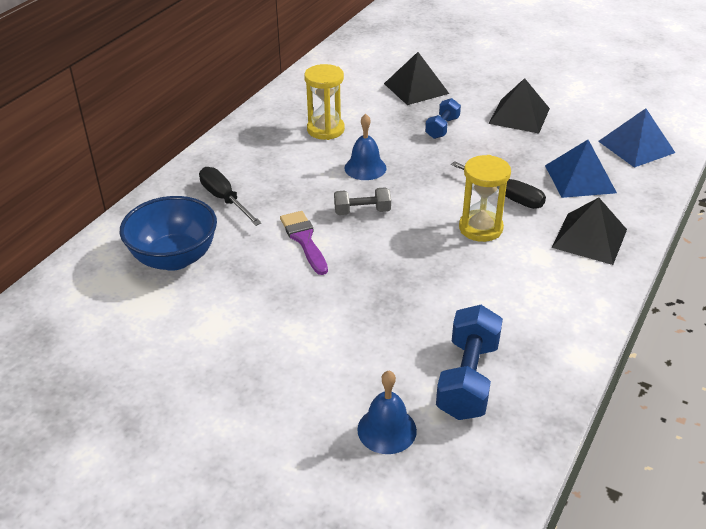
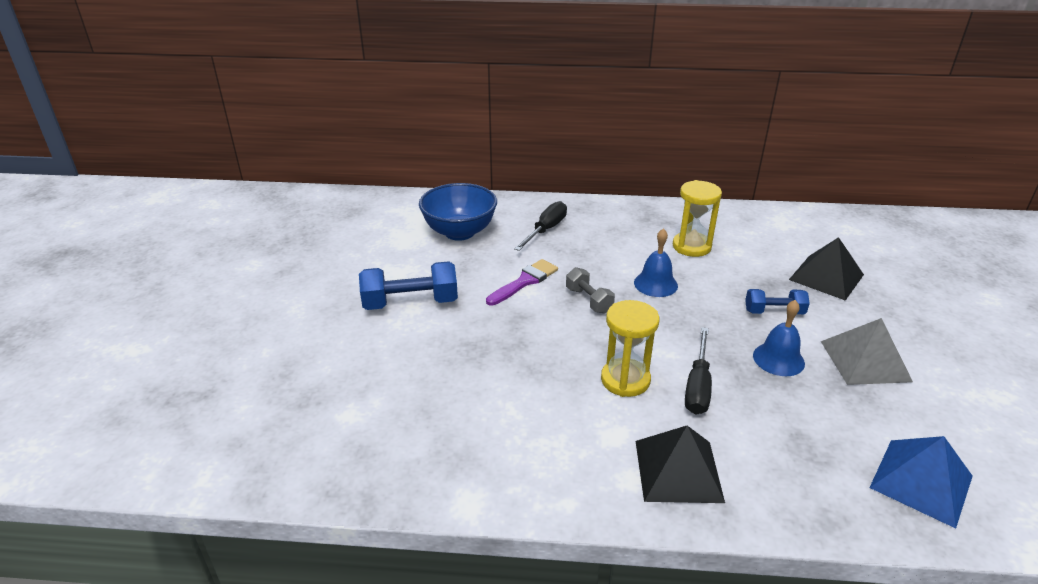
camera: 65 degrees right, 5 degrees down
blue bell [357,371,417,454] -> blue bell moved to [753,300,805,376]
blue dumbbell [436,305,503,420] -> blue dumbbell moved to [359,261,458,310]
black pyramid [489,78,550,134] -> grey pyramid [821,318,913,385]
blue pyramid [545,140,617,198] -> none

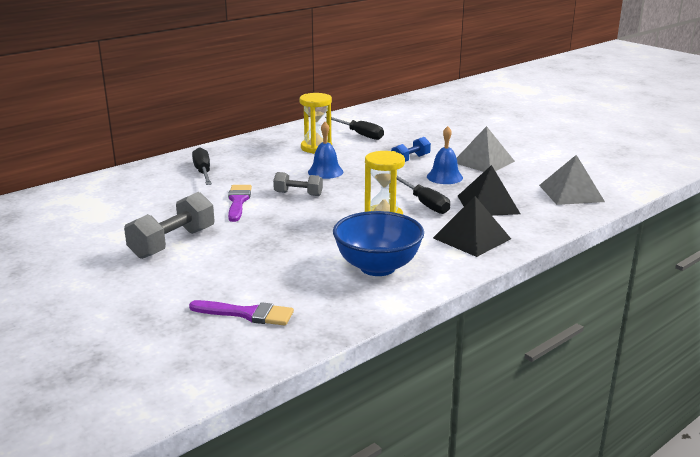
camera: 45 degrees left, 10 degrees down
blue dumbbell [359,261,458,310] -> grey dumbbell [124,192,215,259]
blue bowl [419,183,497,241] -> blue bowl moved to [333,211,424,276]
black pyramid [789,237,864,301] -> black pyramid moved to [458,165,520,216]
blue pyramid [870,436,973,528] -> grey pyramid [539,155,605,205]
none -> purple brush [189,300,294,326]
none -> black screwdriver [325,117,384,140]

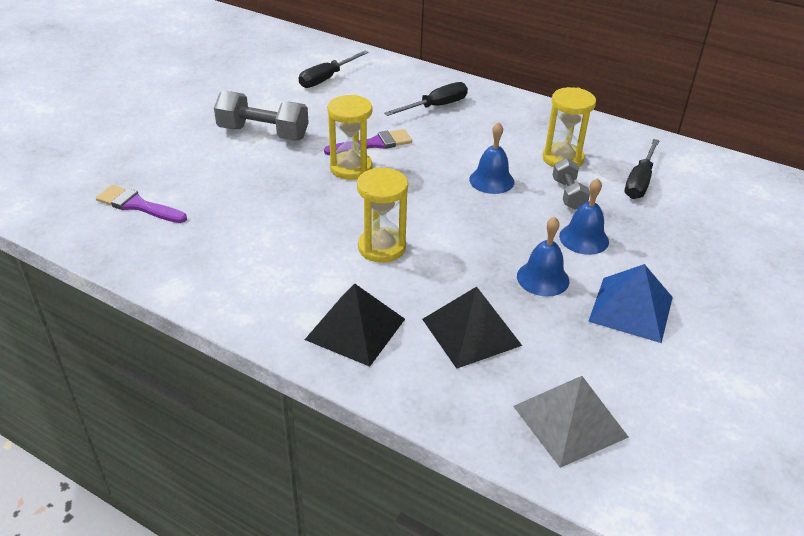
camera: 70 degrees right, 15 degrees up
purple brush [189,300,294,326] -> purple brush turned 120 degrees clockwise [96,185,187,223]
grey dumbbell [273,172,323,196] -> grey dumbbell moved to [553,158,590,210]
blue bowl [333,211,424,276] -> none
blue dumbbell [391,137,431,162] -> blue bell [559,178,609,255]
black screwdriver [397,176,450,214] -> black screwdriver moved to [299,50,368,88]
grey pyramid [457,126,515,172] -> blue pyramid [588,264,673,343]
none -> yellow hourglass [327,95,373,180]

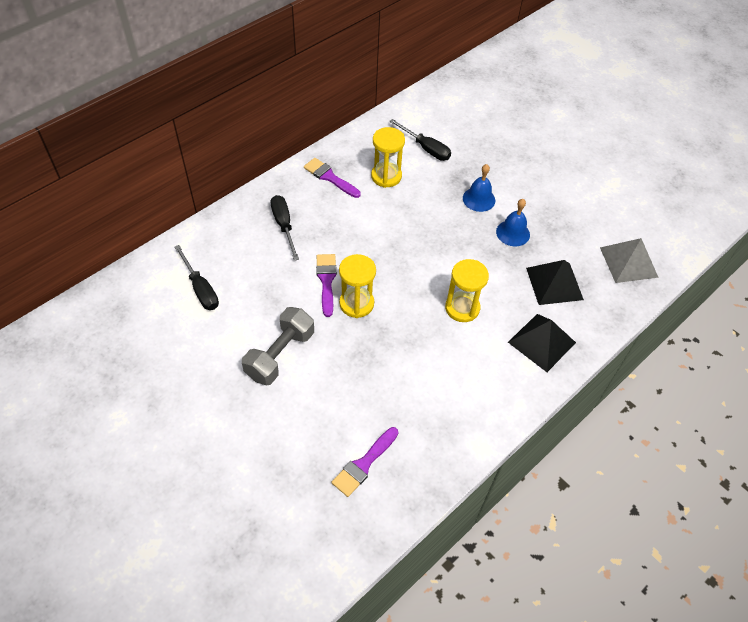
camera: 75 degrees left, 15 degrees up
blue bell [469,122,514,194] -> none
grey dumbbell [553,158,590,210] -> none
blue pyramid [588,264,673,343] -> none
none -> purple brush [304,158,361,198]

